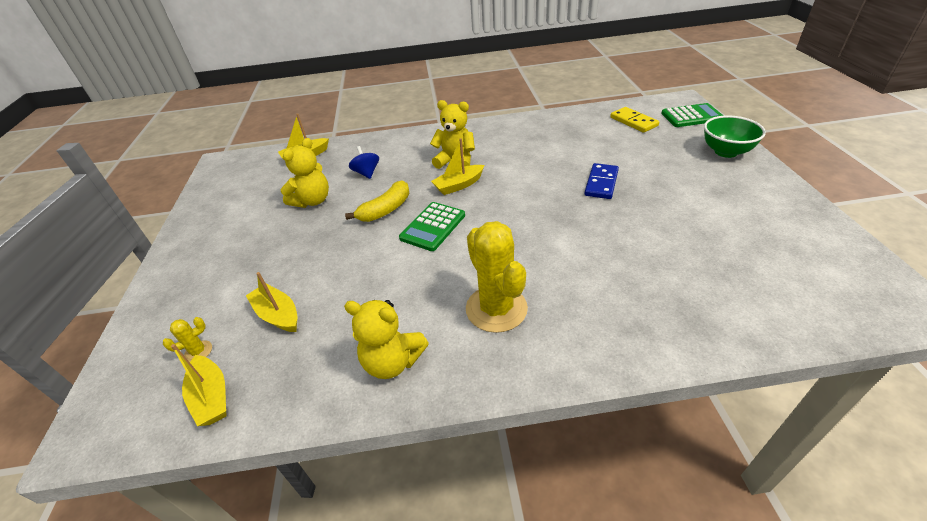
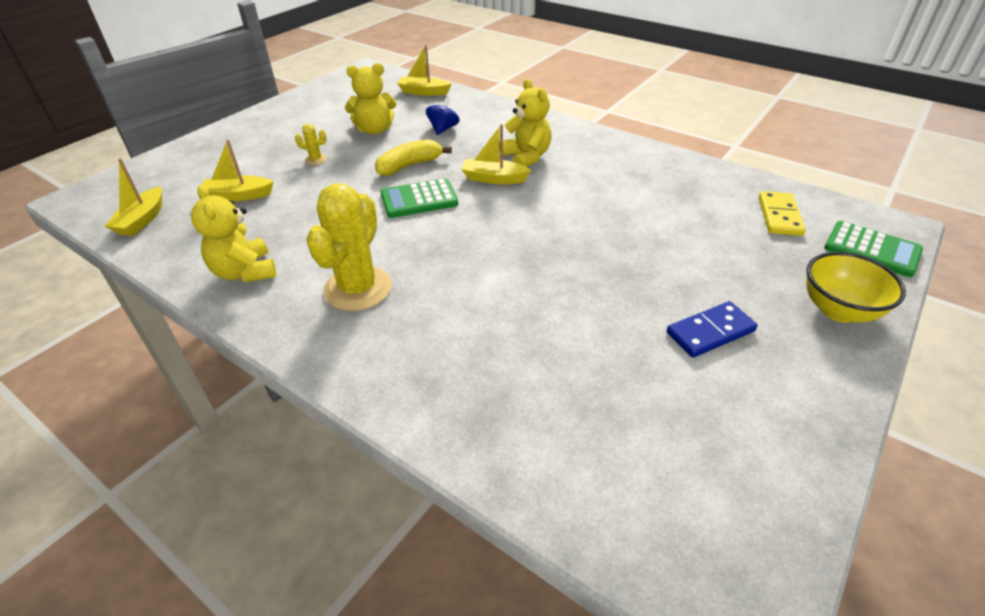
camera: 40 degrees right, 0 degrees up
yellow cactus [163,317,212,362] -> yellow cactus moved to [295,124,327,165]
yellow boat [246,272,298,332] -> yellow boat turned 90 degrees counterclockwise [202,139,274,201]
yellow banana [345,180,410,222] -> yellow banana turned 150 degrees clockwise [375,139,452,176]
blue domino [584,163,619,199] -> blue domino moved to [667,301,758,358]
green bowl [704,115,766,158] -> yellow bowl [806,252,906,323]

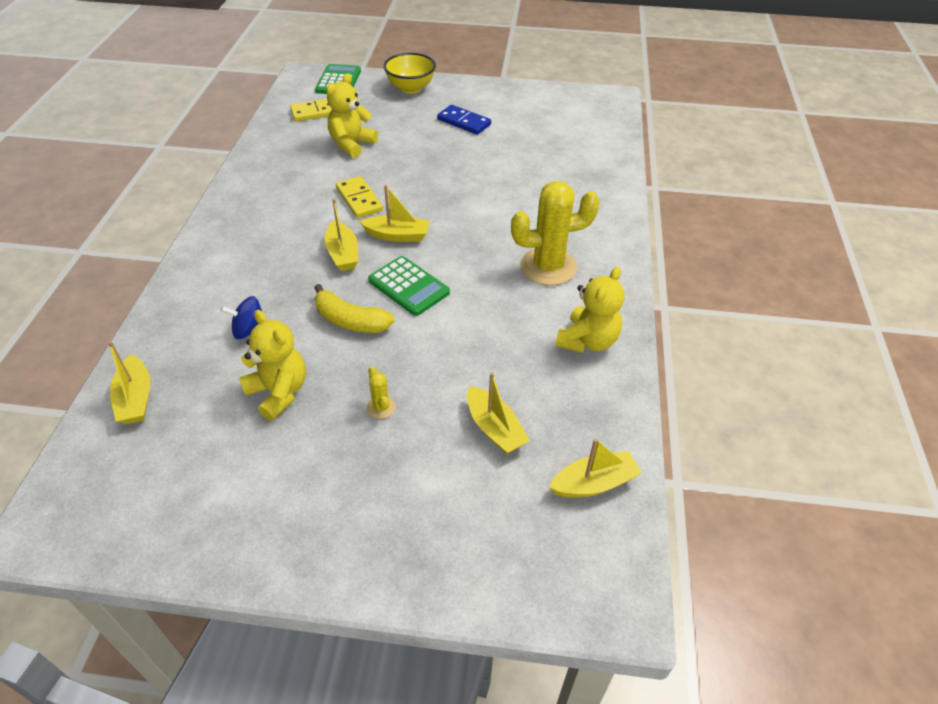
camera: 120 degrees left, 5 degrees up
yellow teddy bear [499,79,552,167] -> yellow teddy bear moved to [327,73,378,158]
none -> yellow domino [336,176,383,218]
none -> yellow boat [360,185,430,242]

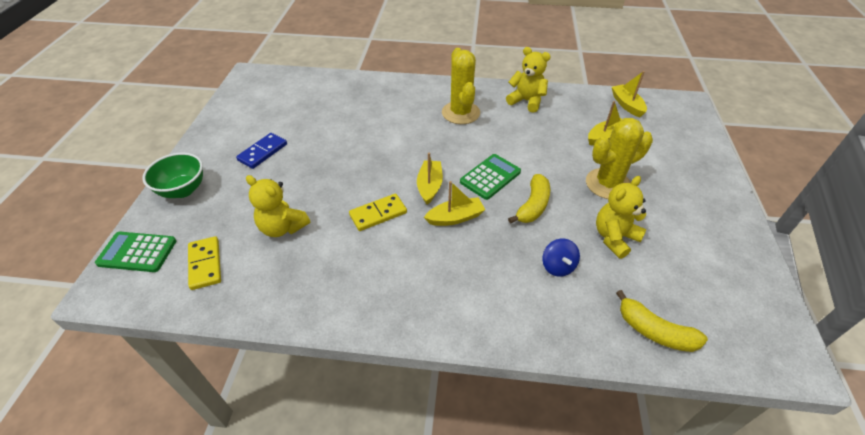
camera: 90 degrees left, 0 degrees up
yellow boat [108,341,150,424] -> yellow banana [616,290,708,352]
yellow cactus [367,366,396,419] -> yellow cactus [586,118,653,199], size x2.36
yellow bowl [383,53,436,94] -> green bowl [142,153,203,198]

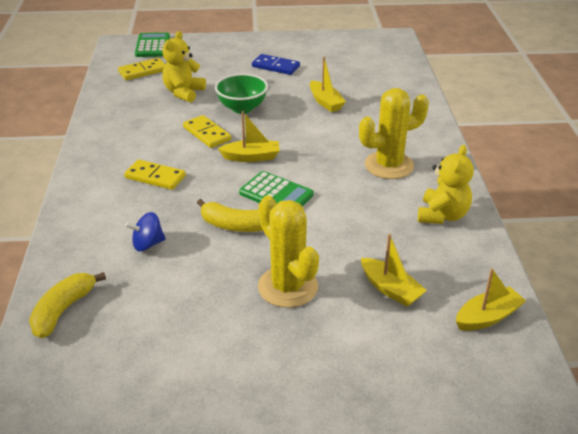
camera: 80 degrees right, 10 degrees down
green bowl [142,153,203,198] -> green bowl moved to [215,74,268,114]
yellow boat [424,181,485,226] -> yellow boat moved to [310,57,346,112]
yellow teddy bear [596,176,646,259] -> none
none -> yellow domino [124,160,186,190]

